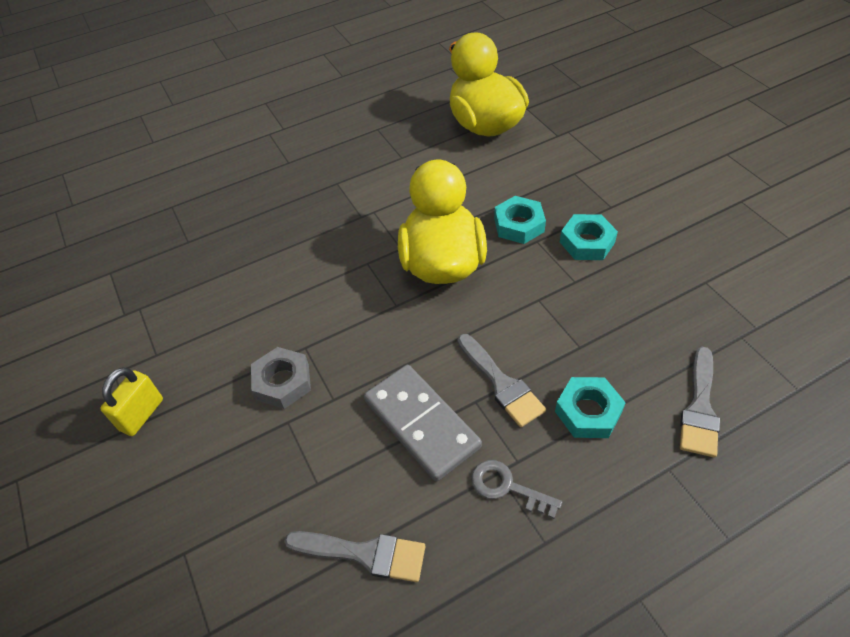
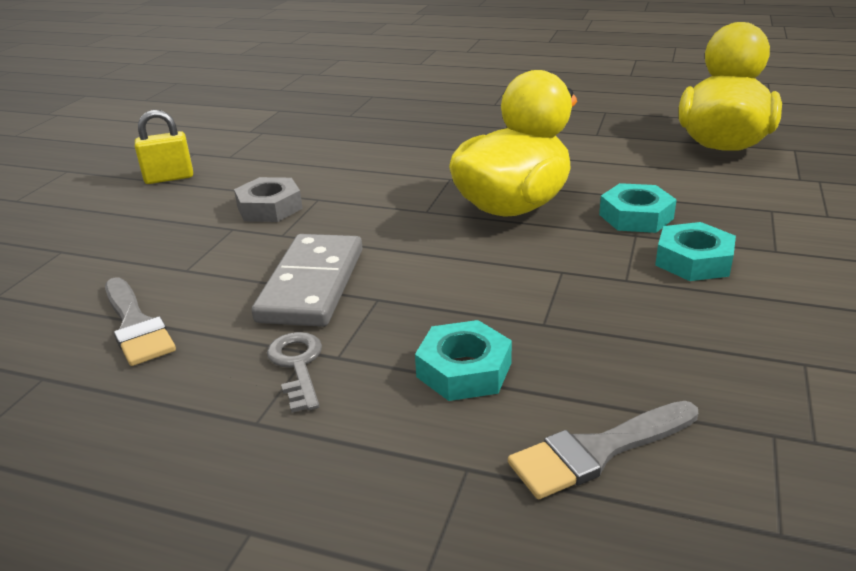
camera: 45 degrees right, 20 degrees down
grey brush [458,334,546,427] -> none

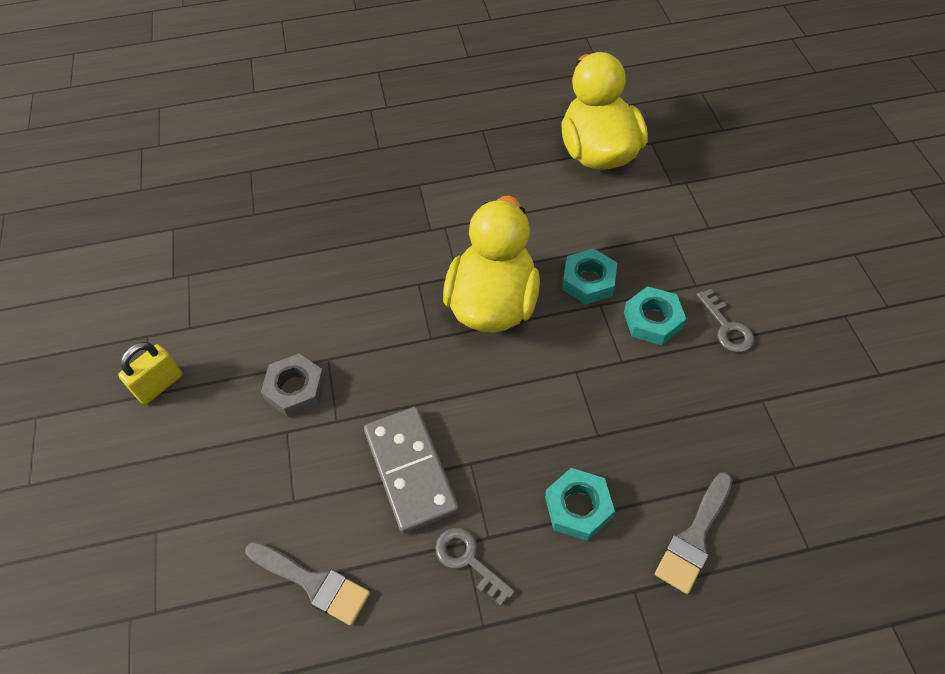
camera: 30 degrees left, 25 degrees up
none -> grey key [697,289,754,352]

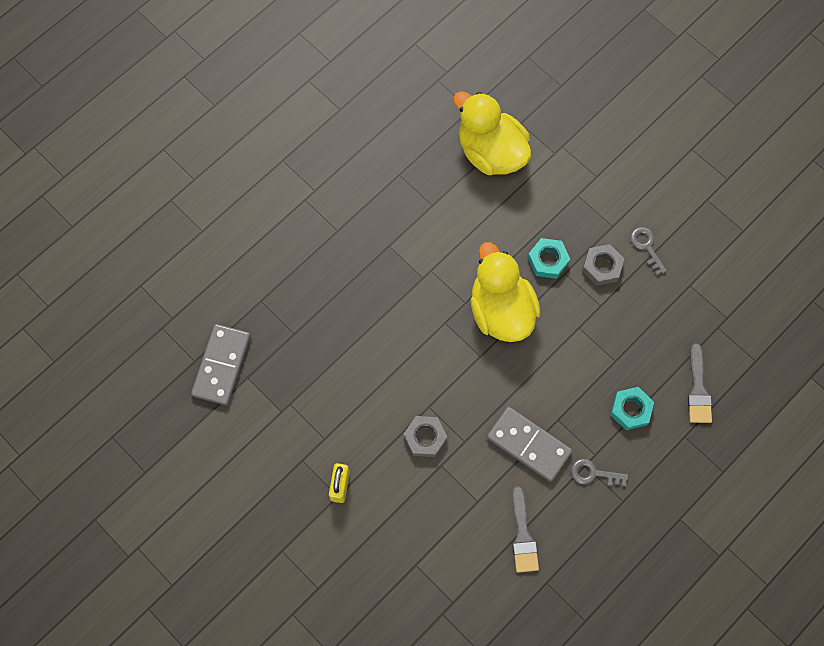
camera: 35 degrees left, 15 degrees up
grey brush [245,541,370,626] -> grey brush turned 90 degrees clockwise [512,486,539,573]
turquoise nut [624,286,686,345] -> grey nut [582,244,624,286]
grey key [697,289,754,352] -> grey key turned 150 degrees counterclockwise [630,227,667,276]
none -> grey domino [191,324,251,405]

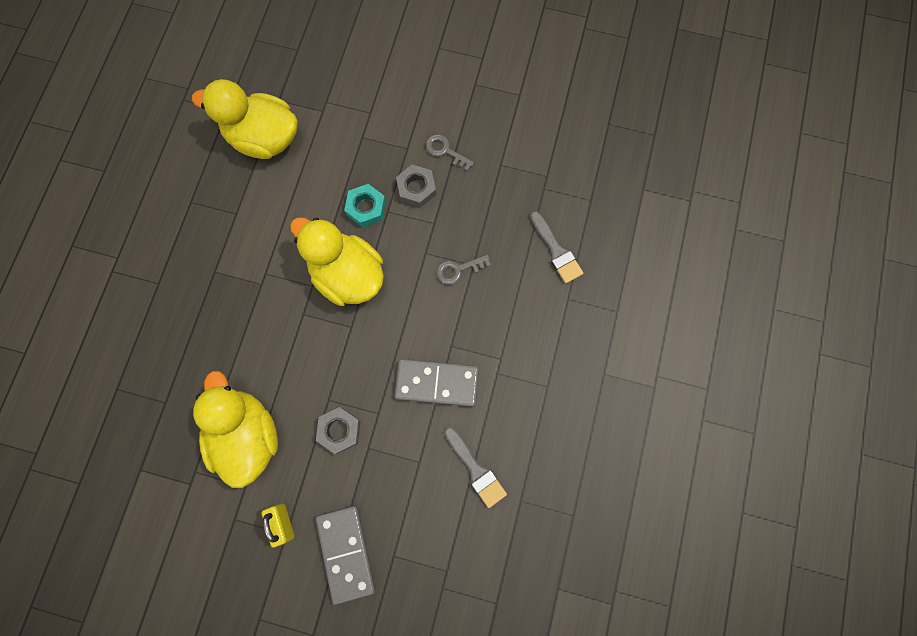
camera: 30 degrees left, 5 degrees up
grey domino [191,324,251,405] -> grey domino moved to [316,505,376,605]
grey key [571,459,628,486] -> grey key moved to [436,255,491,285]
turquoise nut [610,387,654,430] -> none
none -> yellow duck [193,371,278,488]

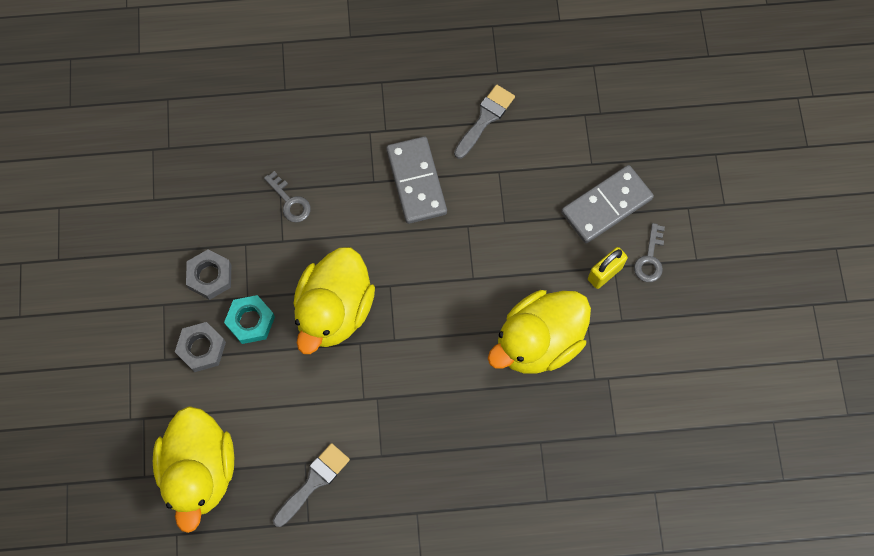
camera: 110 degrees left, 5 degrees down
grey nut [316,407,360,454] -> grey nut moved to [175,322,226,372]
grey key [426,134,474,171] -> grey key moved to [634,223,665,282]
grey brush [530,211,584,284] -> grey brush moved to [273,443,350,527]

